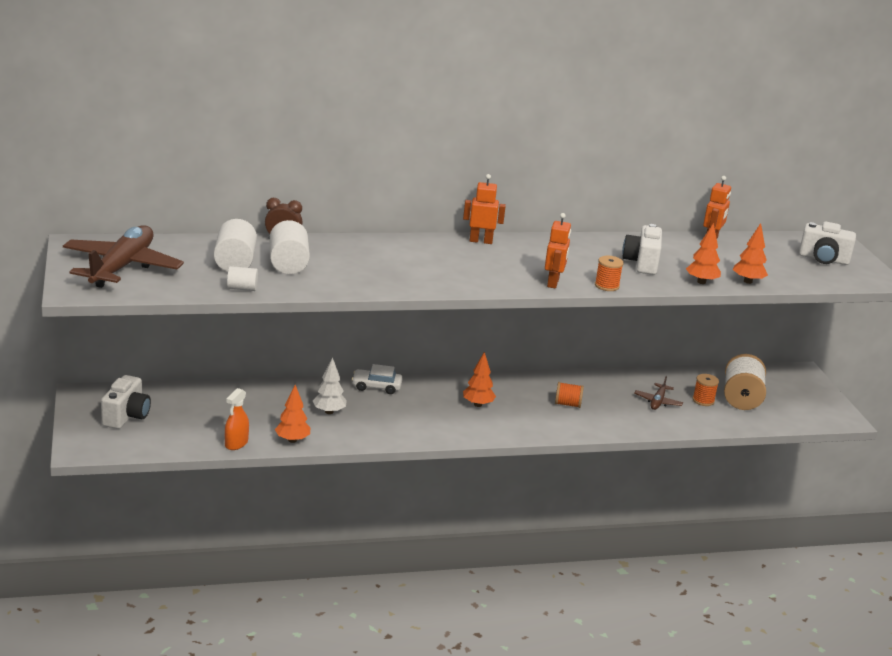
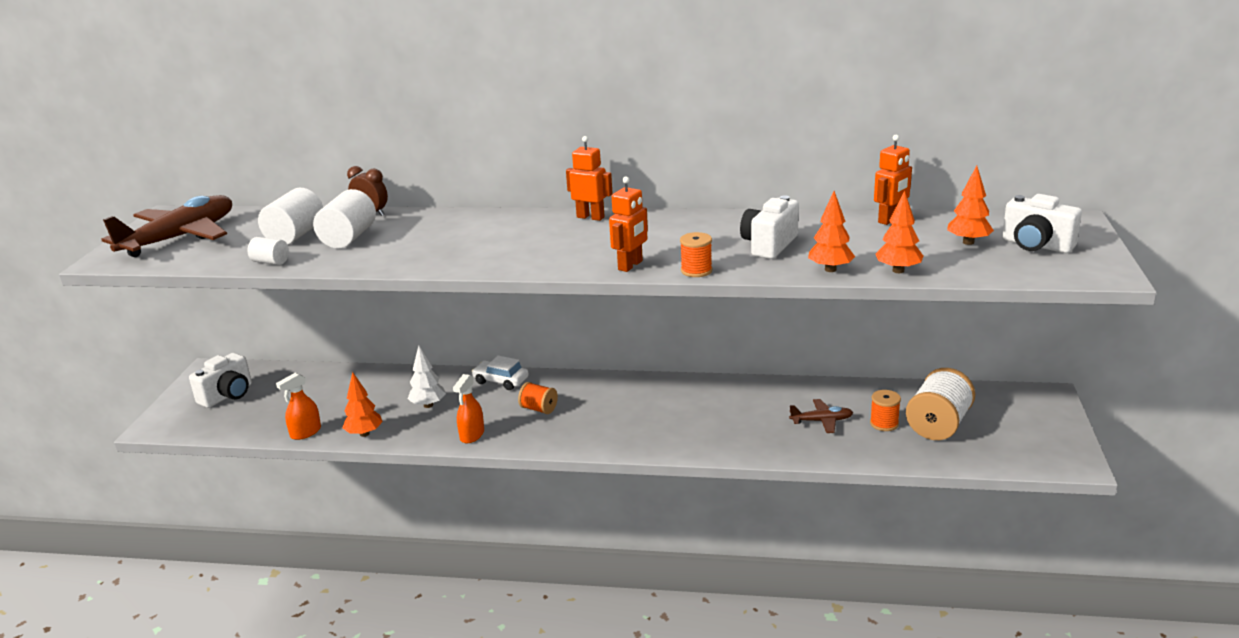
camera: 25 degrees right, 0 degrees up
orange tree [463,351,496,407] -> orange tree moved to [947,166,994,245]
orange spool [555,382,584,408] -> orange spool moved to [518,382,558,414]
brown plane [634,376,683,410] -> brown plane turned 135 degrees counterclockwise [789,399,853,433]
none -> orange spray bottle [453,374,484,444]

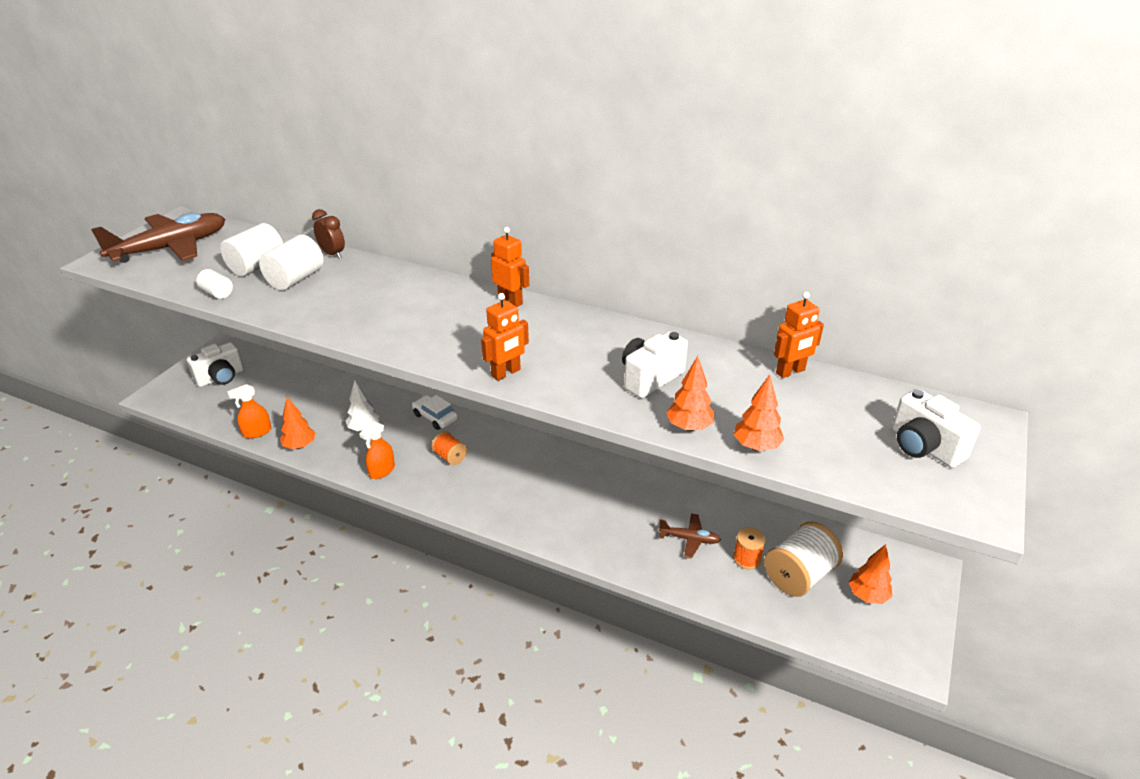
camera: 15 degrees right, 10 degrees up
orange spool [680,232,712,277] -> none
orange tree [947,166,994,245] -> orange tree moved to [849,544,892,604]

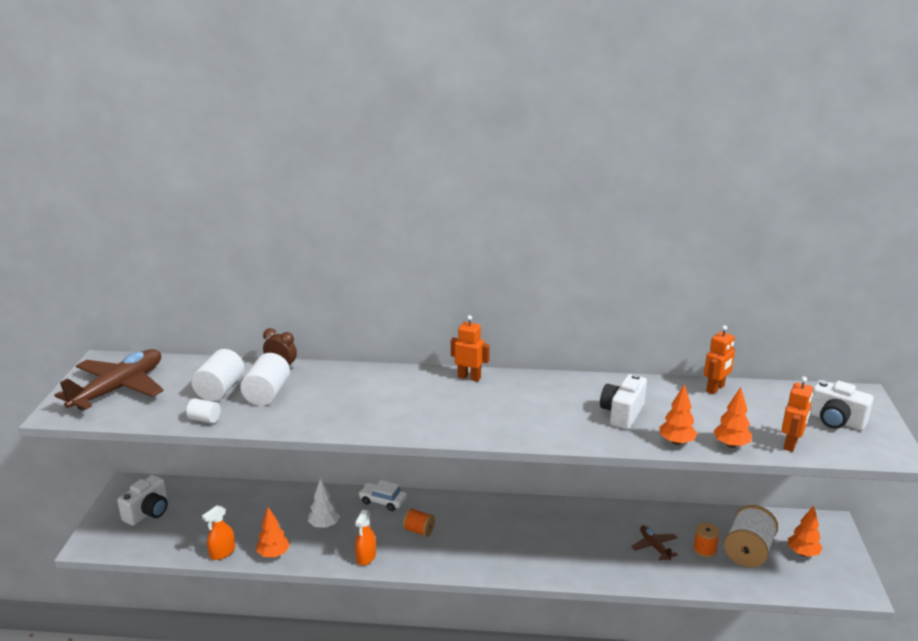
camera: 20 degrees left, 10 degrees down
orange robot [481,293,529,381] -> orange robot moved to [781,376,813,452]
brown plane [658,513,721,559] -> brown plane turned 105 degrees counterclockwise [631,525,678,561]

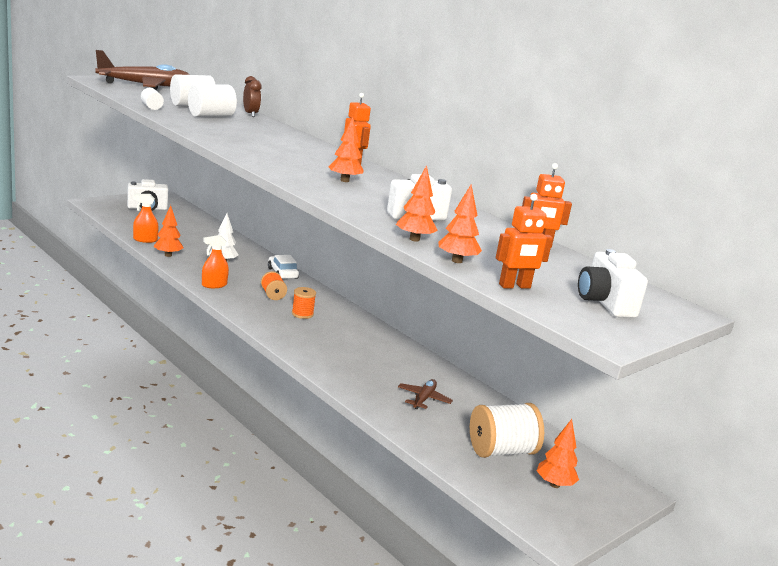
camera: 40 degrees right, 5 degrees down
orange spool [693,522,720,557] -> orange spool moved to [292,287,316,319]
none -> orange tree [328,117,364,182]

